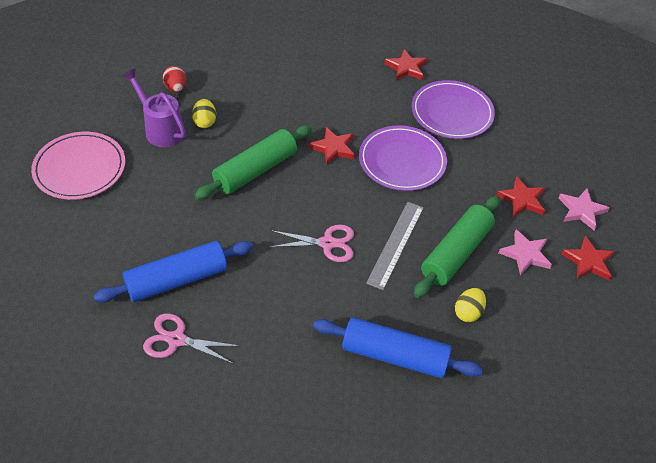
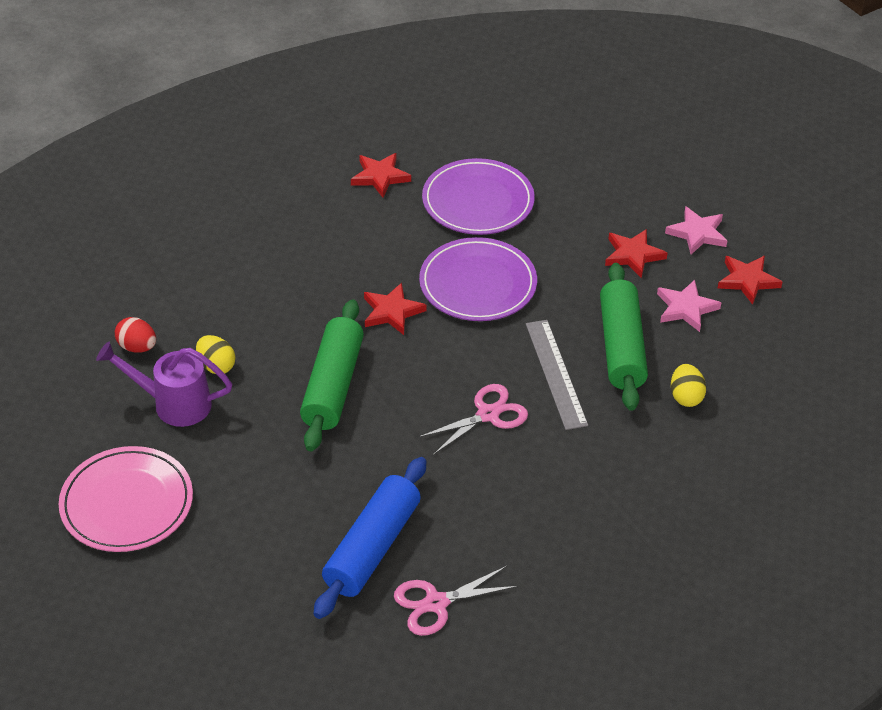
camera: 35 degrees left, 5 degrees down
blue rolling pin [313,317,483,378] -> none

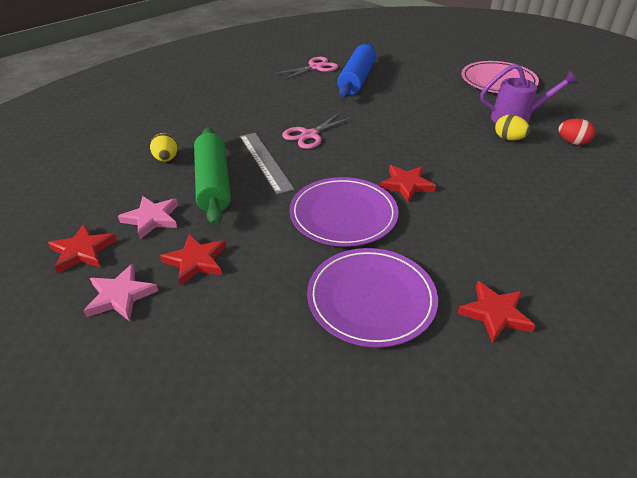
camera: 170 degrees right, 5 degrees down
green rolling pin [300,299,364,451] -> none

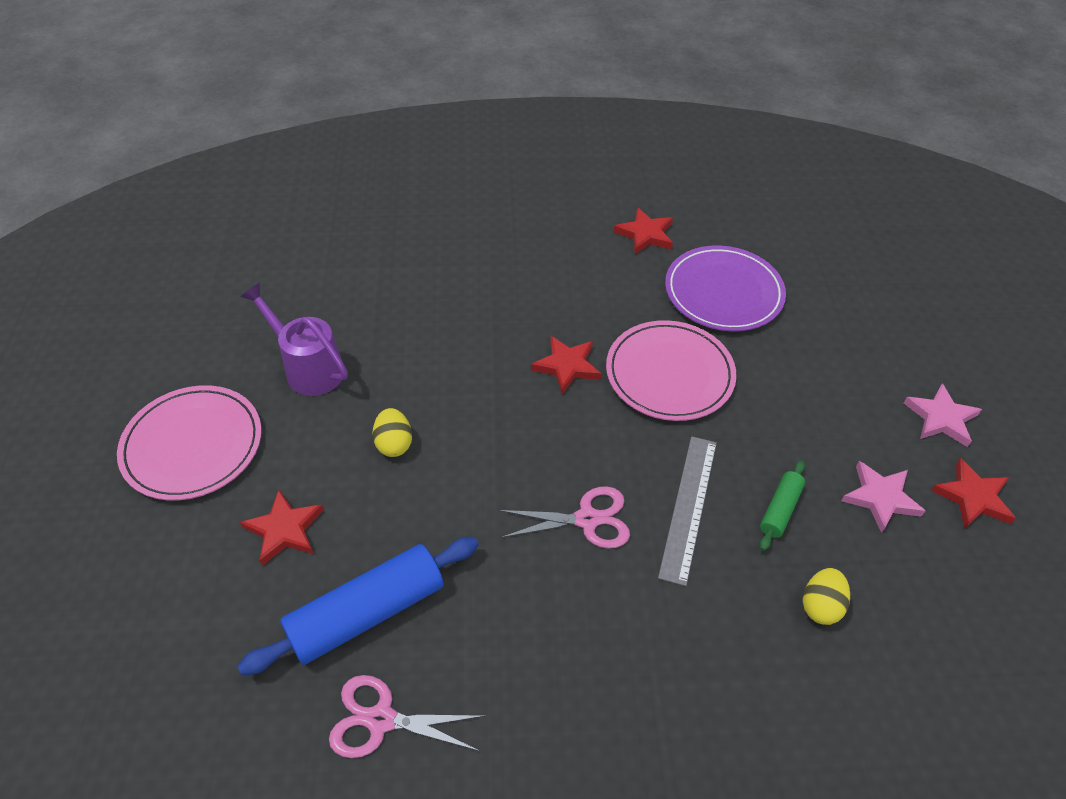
camera: 140 degrees left, 10 degrees up
red star [160,234,226,286] -> red star moved to [240,490,324,566]
green rolling pin [194,127,231,225] -> green rolling pin [760,460,805,551], size x0.50
purple plate [289,177,399,247] -> pink plate [606,320,736,421]
yellow egg [495,115,530,141] -> yellow egg moved to [372,408,412,457]
red egg [558,118,595,145] -> none

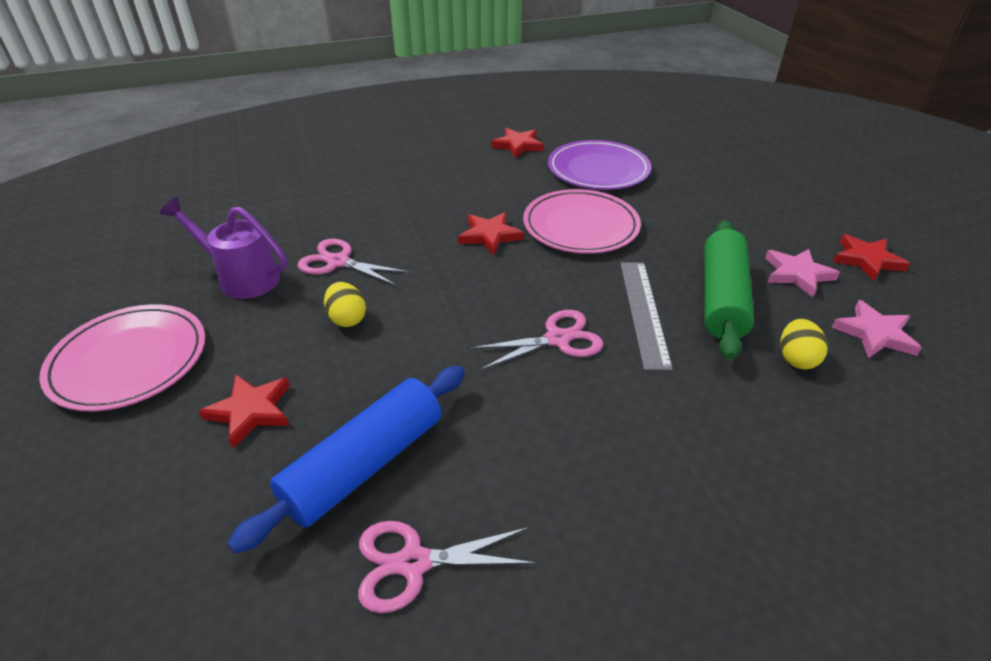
camera: 15 degrees left, 10 degrees down
green rolling pin [760,460,805,551] -> green rolling pin [704,220,754,360], size x2.00
pink star [904,383,982,447] -> pink star moved to [831,300,922,358]
none -> pink scissors [297,239,410,286]

